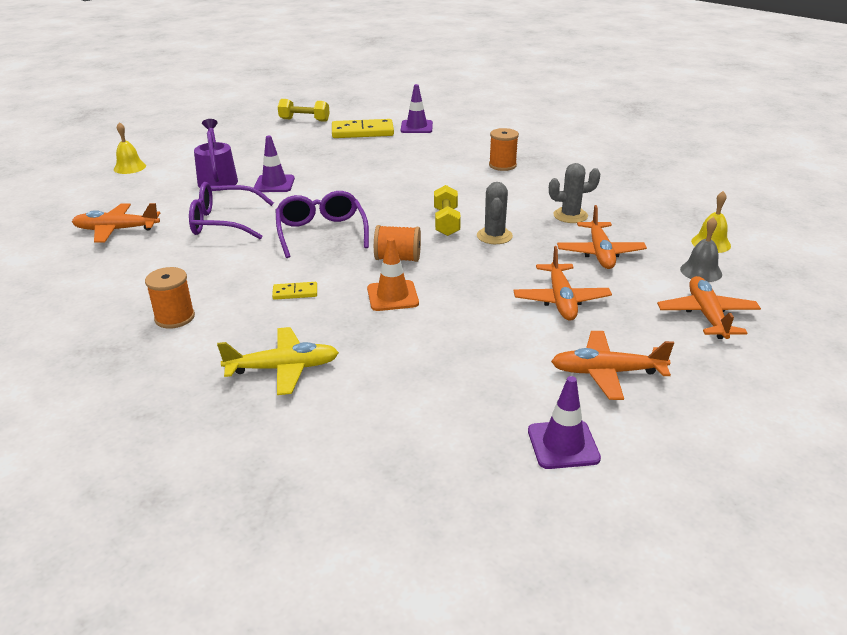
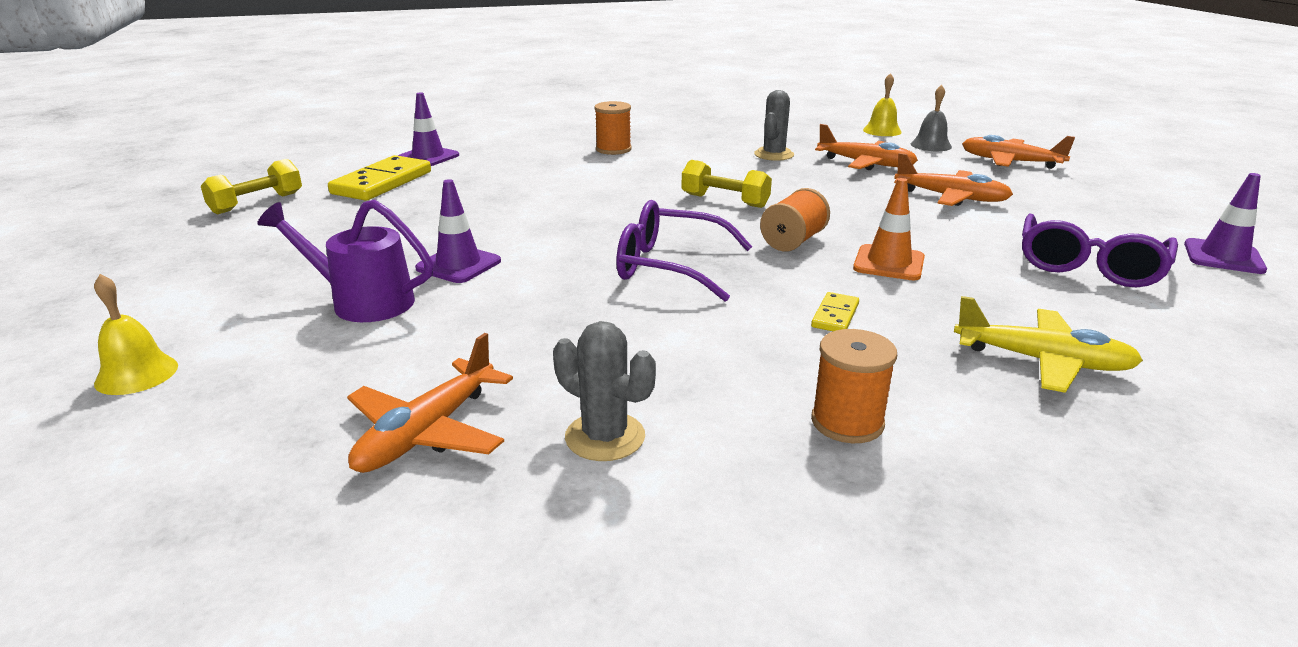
camera: 60 degrees left, 5 degrees down
purple glasses [189,182,274,239] -> purple glasses moved to [1022,213,1178,287]
yellow plane [217,327,339,395] -> yellow plane turned 90 degrees clockwise [954,296,1143,393]
grey cactus [477,182,513,244] -> grey cactus moved to [553,321,656,461]
orange plane [551,331,674,400] -> none

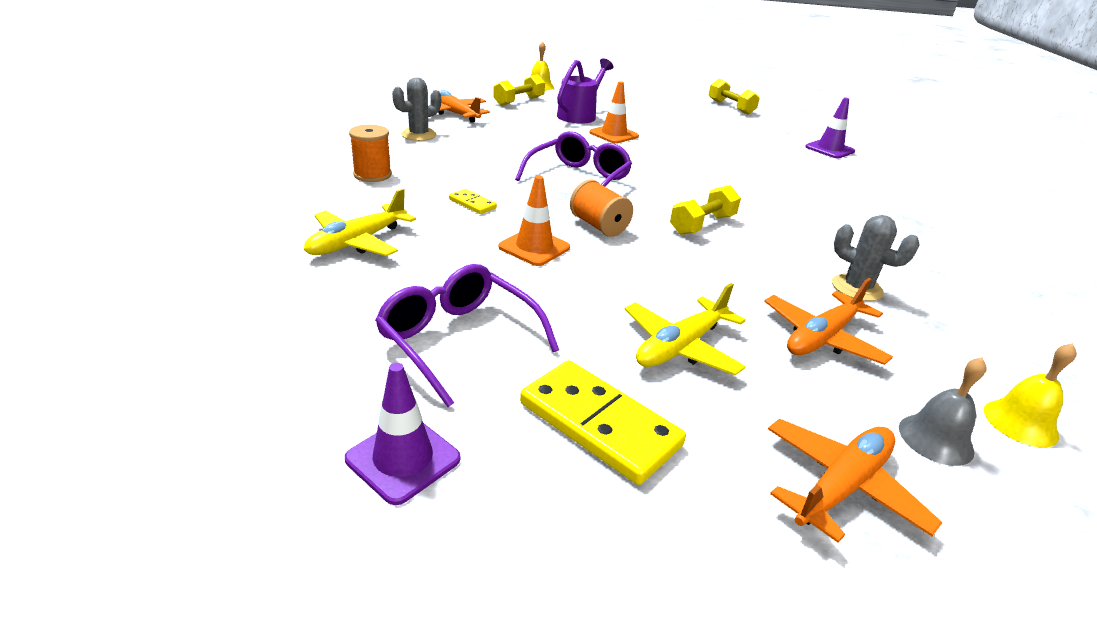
camera: 105 degrees right, 5 degrees up
yellow domino [328,155,431,201] -> yellow domino moved to [520,360,686,485]
purple traffic cone [415,179,501,283] -> orange traffic cone [589,81,639,144]
orange spool [594,101,631,155] -> none
orange plane [894,153,1013,206] -> yellow plane [624,283,746,375]
none -> yellow dumbbell [493,74,545,106]

